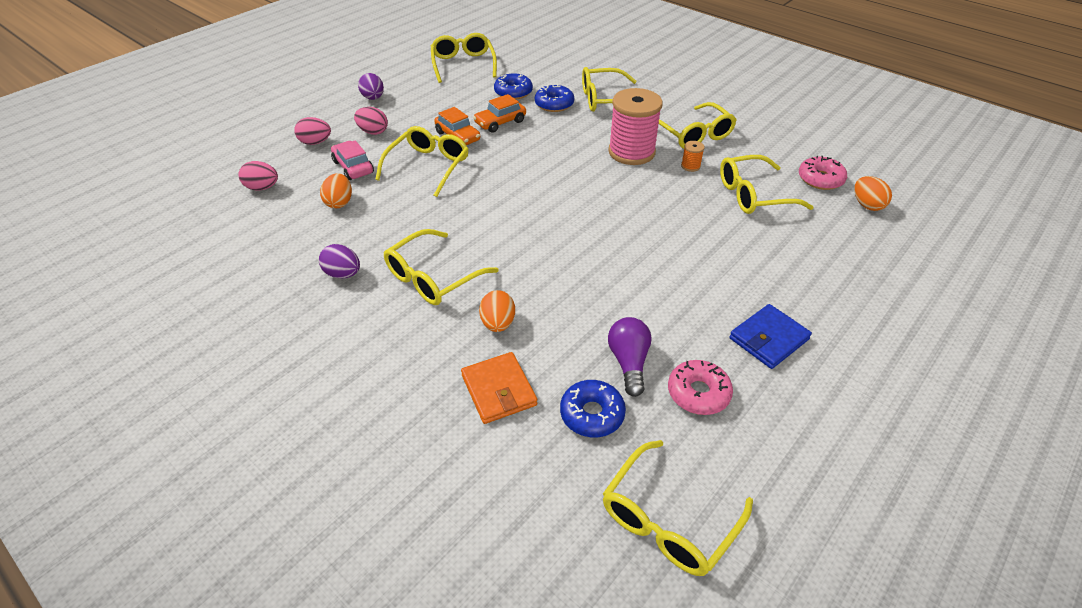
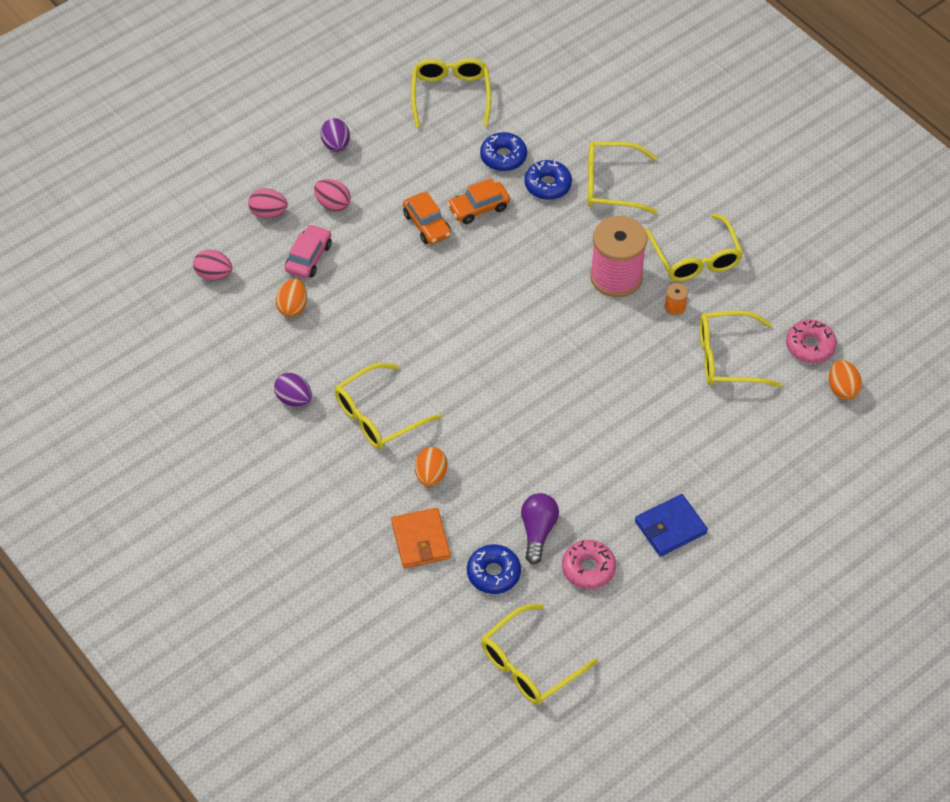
camera: 10 degrees right, 10 degrees up
pink car [331,140,374,180] -> pink car turned 45 degrees clockwise [285,224,332,278]
yellow glasses [375,126,468,197] -> none

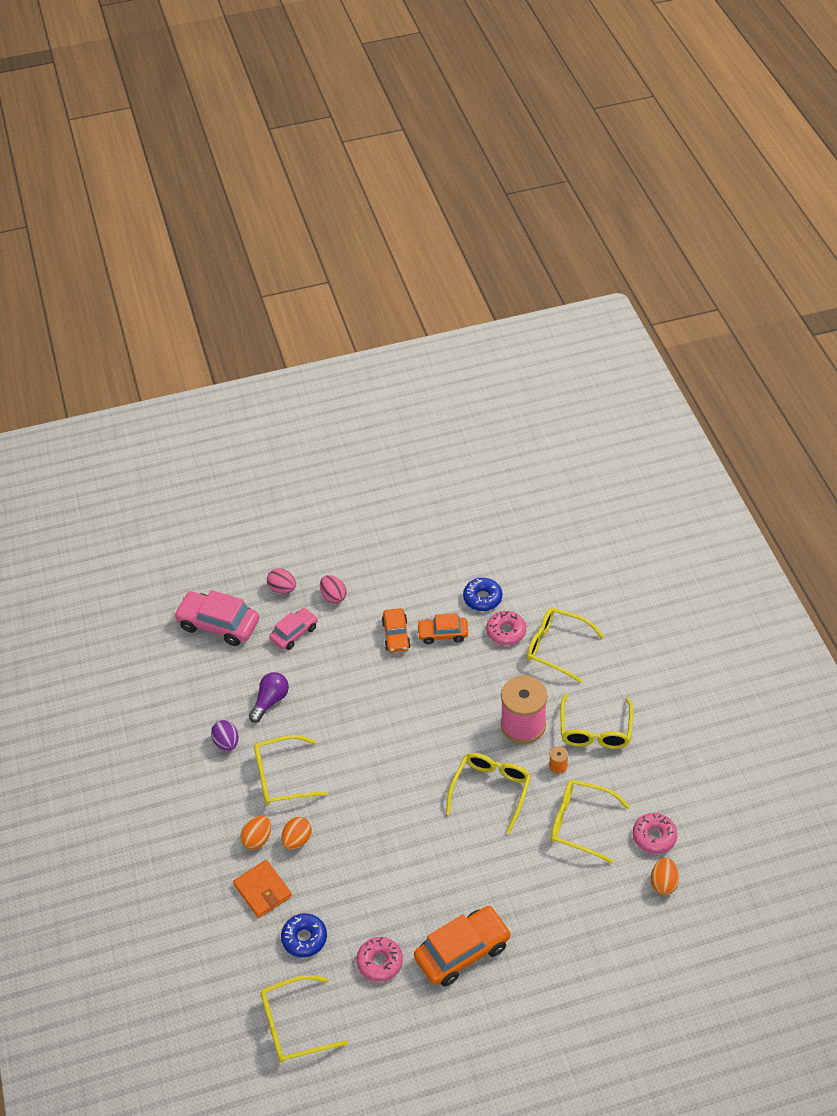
camera: 25 degrees right, 5 degrees down
pink egg [193,250,232,281] -> pink car [174,590,259,646]
orange egg [276,279,307,317] -> orange egg moved to [240,816,271,850]
purple egg [320,118,350,152] -> none
orange wallet [391,508,451,568] -> orange wallet turned 45 degrees counterclockwise [233,860,292,918]
yellow glasses [411,58,491,128] -> yellow glasses moved to [446,753,531,834]
purple light bulb [521,493,559,564] -> purple light bulb moved to [249,672,289,723]
blue donut [524,160,572,200] -> pink donut [486,611,526,645]
blue wallet [635,494,708,557] -> orange car [414,906,511,986]

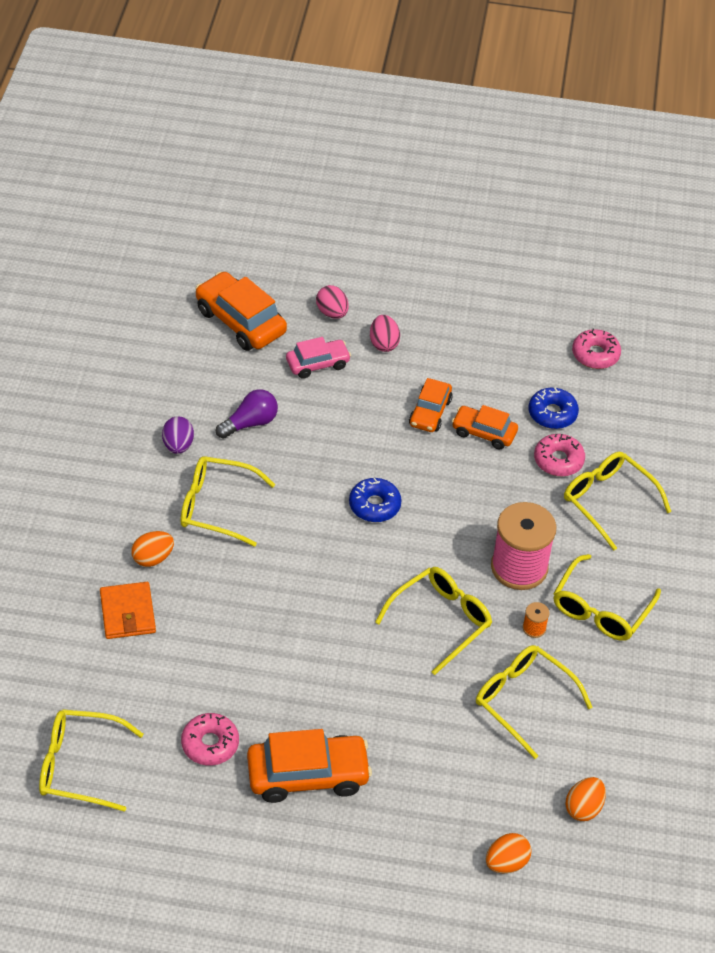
camera: 20 degrees right, 0 degrees up
pink car [174,590,259,646] -> orange car [195,272,287,351]
orange egg [281,817,312,850] -> orange egg moved to [486,833,531,873]
blue donut [281,913,327,958] -> blue donut moved to [349,478,402,522]
pink donut [633,813,677,854] -> pink donut moved to [572,329,621,369]

